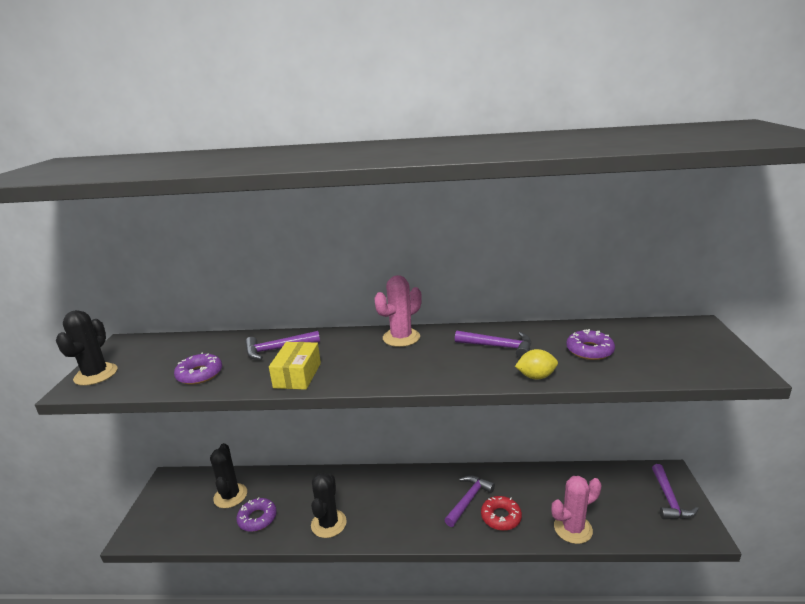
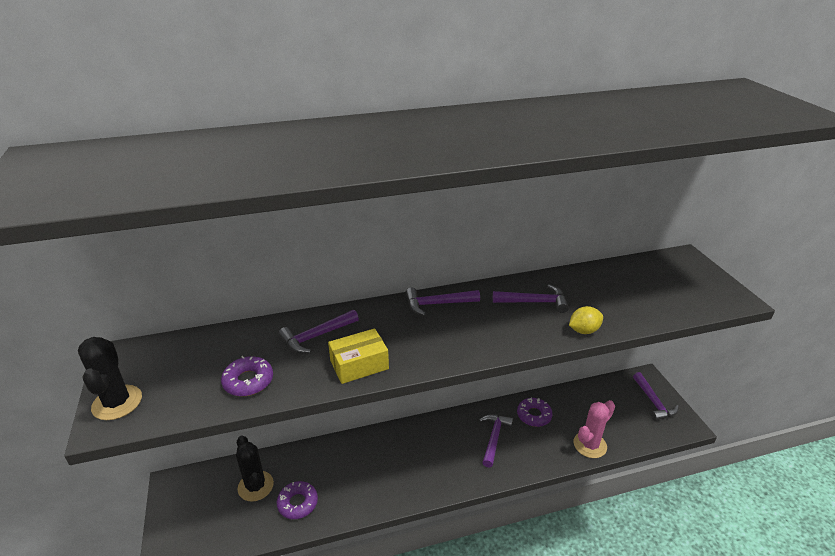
camera: 20 degrees left, 10 degrees up
yellow box [269,342,321,390] -> yellow box turned 75 degrees clockwise [328,328,389,384]
black cactus [311,473,347,538] -> none
pink cactus [374,275,422,347] -> purple hammer [405,287,480,316]
red donut [481,496,522,531] -> none
purple donut [566,329,615,360] -> purple donut moved to [517,397,553,427]

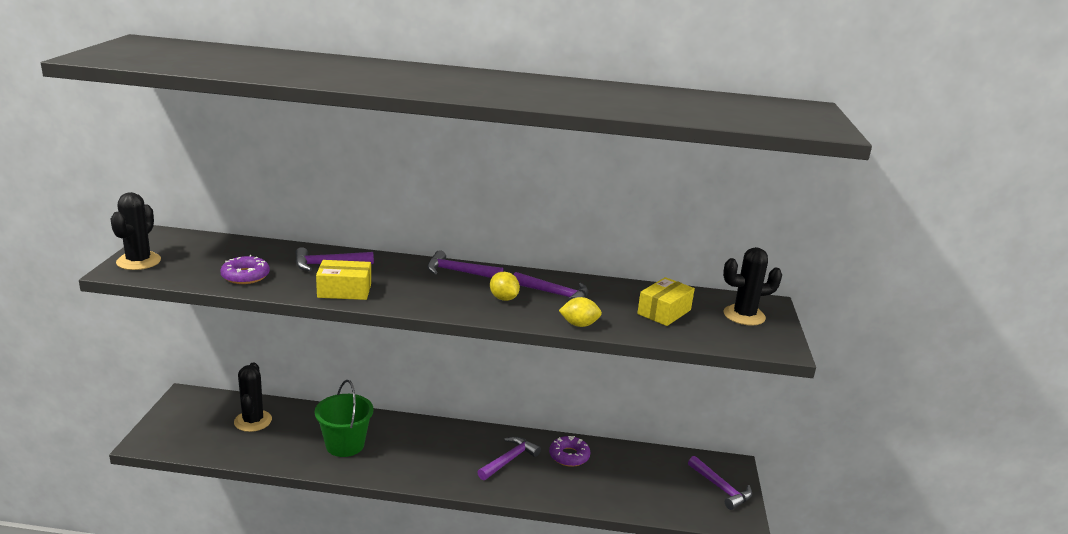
camera: 20 degrees right, 10 degrees down
purple donut [277,481,318,519] -> none
pink cactus [574,400,615,458] -> none
purple hammer [633,372,679,421] -> purple hammer turned 45 degrees counterclockwise [688,456,752,510]
none -> green bucket [315,380,373,457]
none -> yellow lemon [490,272,520,301]
none -> yellow box [637,277,695,326]
none -> black cactus [723,247,782,326]

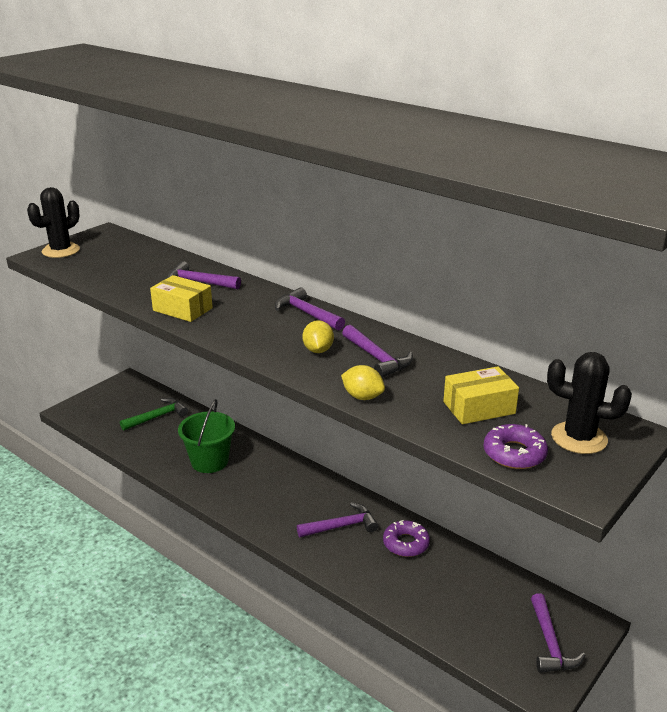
camera: 35 degrees right, 5 degrees up
purple donut [220,255,270,284] -> purple donut moved to [483,424,548,469]
black cactus [234,362,272,432] -> green hammer [120,398,188,431]

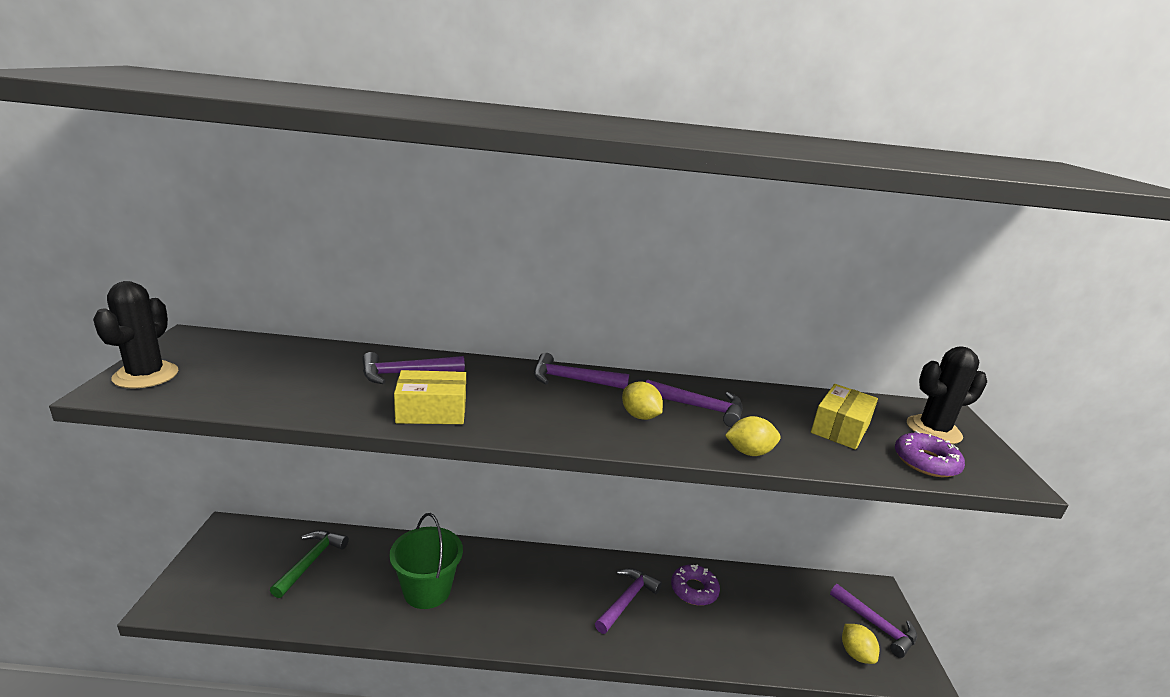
camera: 40 degrees left, 5 degrees down
none -> yellow lemon [842,624,879,664]

